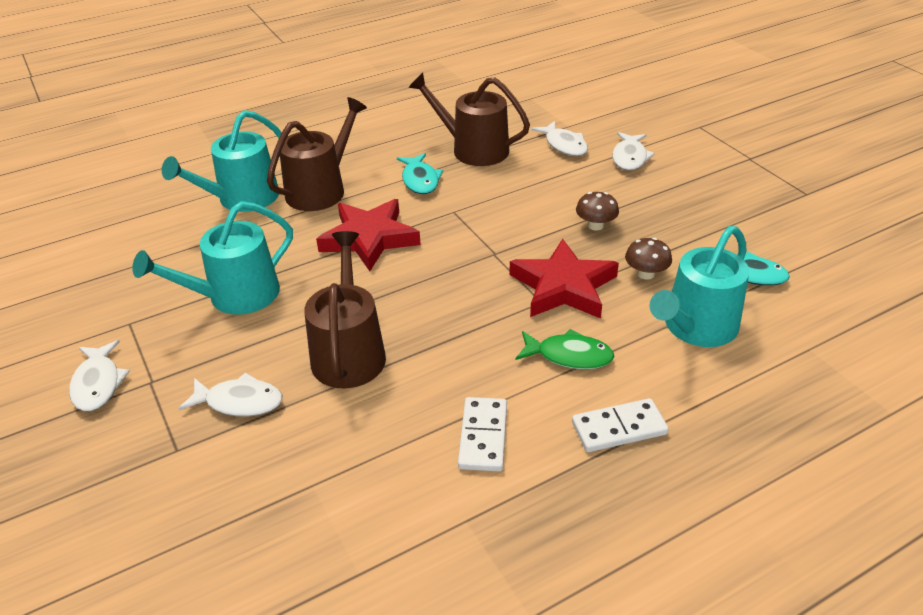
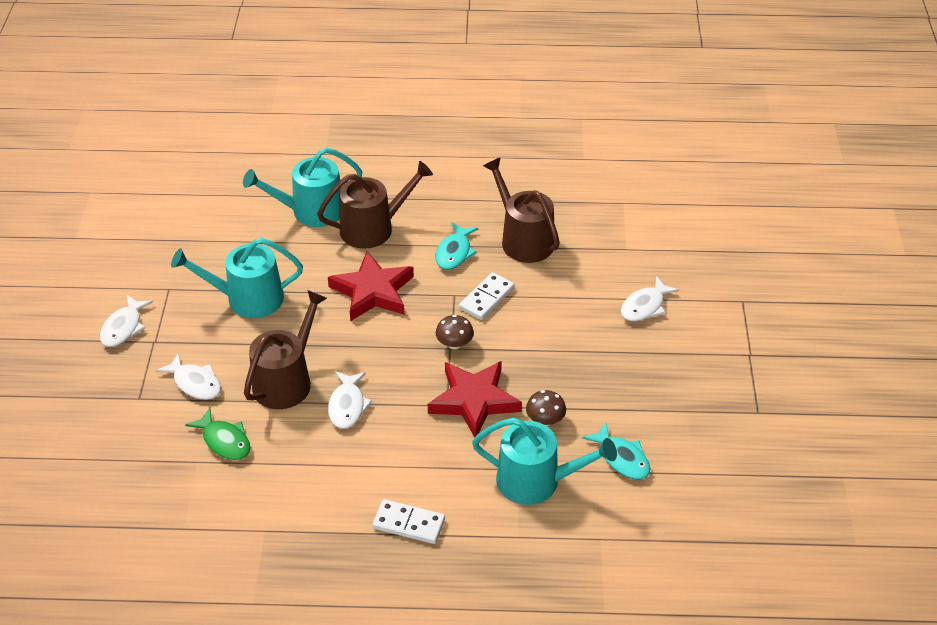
camera: 30 degrees right, 5 degrees up
white domino [458,397,507,472] -> white domino moved to [459,272,514,320]
green fish [516,329,614,369] -> green fish moved to [185,407,251,460]
white fish [531,121,588,156] -> white fish moved to [328,371,372,429]
brown mushroom [576,192,619,231] -> brown mushroom moved to [436,315,474,350]
turquoise watering can [649,226,749,347] -> turquoise watering can turned 150 degrees counterclockwise [472,418,617,505]

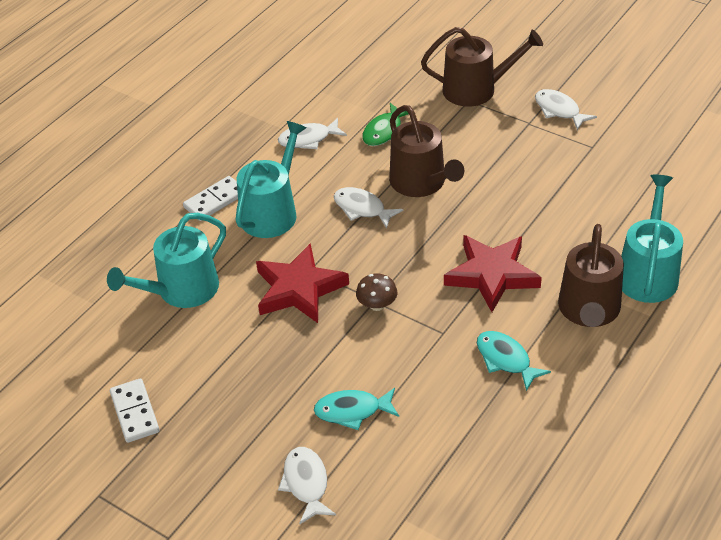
camera: 125 degrees right, 0 degrees up
white fish [156,353,221,400] -> white fish moved to [278,118,347,149]
turquoise watering can [171,238,303,318] -> turquoise watering can moved to [236,121,306,238]
green fish [185,407,251,460] -> green fish turned 45 degrees counterclockwise [362,103,409,146]
white domino [459,272,514,320] -> white domino moved to [110,378,160,443]
brown watering can [483,157,560,263] -> brown watering can moved to [421,27,543,107]
brown mushroom [526,390,566,426] -> none
turquoise fish [582,423,650,479] -> turquoise fish moved to [314,388,399,430]

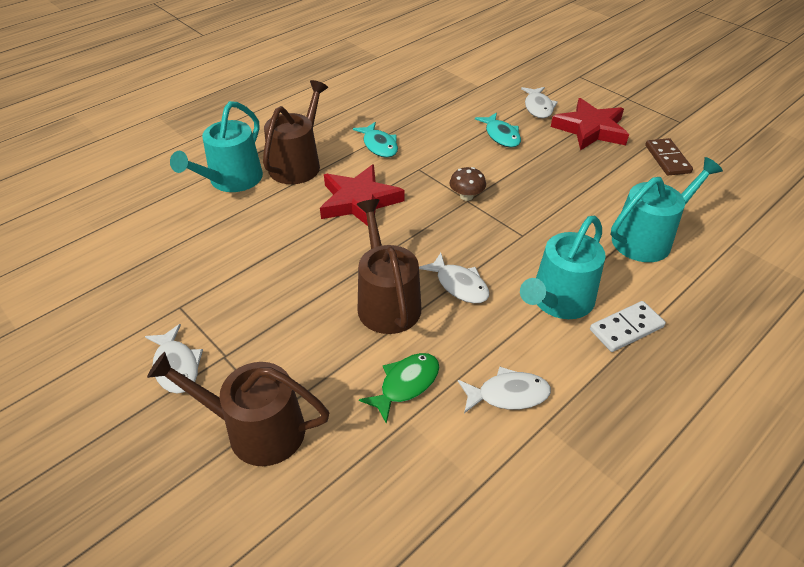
camera: 170 degrees left, 0 degrees up
white domino [110,378,160,443] -> brown domino [645,138,693,175]
red star [256,243,349,323] -> red star moved to [551,98,629,151]
turquoise fish [314,388,399,430] -> turquoise fish turned 60 degrees clockwise [475,112,521,148]

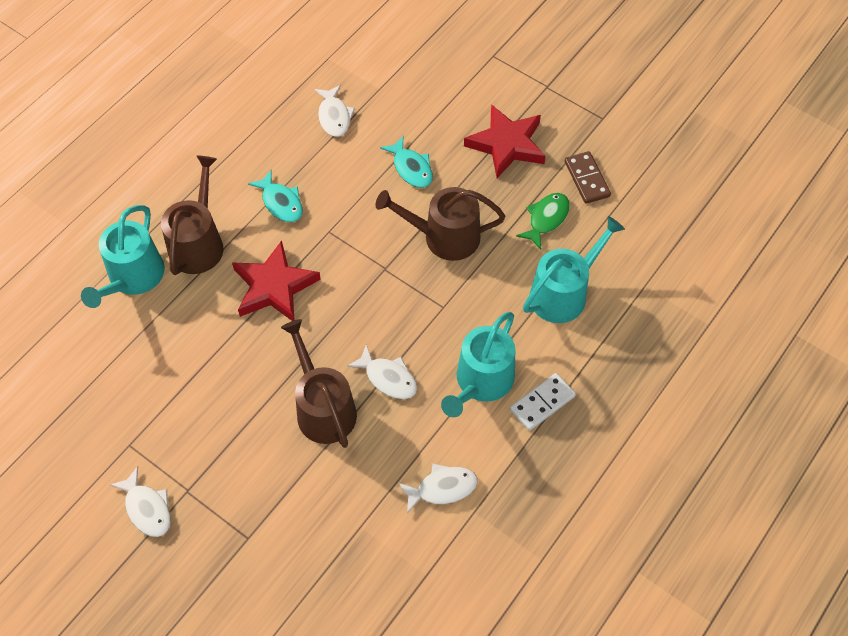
camera: 10 degrees left, 15 degrees up
brown watering can [147,352,329,466] -> brown watering can moved to [375,187,505,261]
green fish [359,353,439,424] -> green fish moved to [516,193,570,250]
brown mushroom [450,167,486,201] -> none
white fish [521,87,558,118] -> white fish moved to [314,85,355,137]

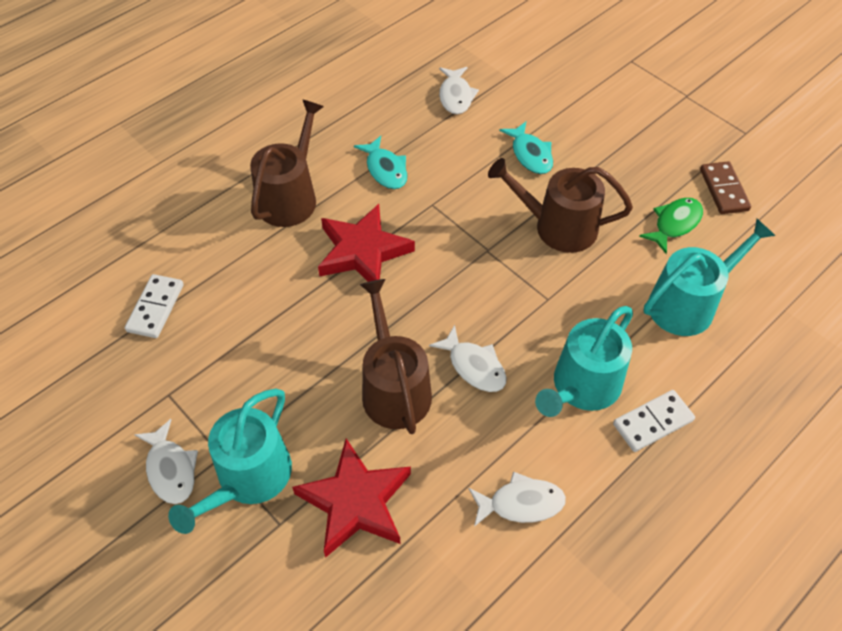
camera: 10 degrees right, 5 degrees down
turquoise watering can [81,205,165,308] -> turquoise watering can moved to [168,388,292,534]
red star [464,104,546,178] -> red star moved to [292,438,411,558]
none -> white domino [125,274,184,338]

